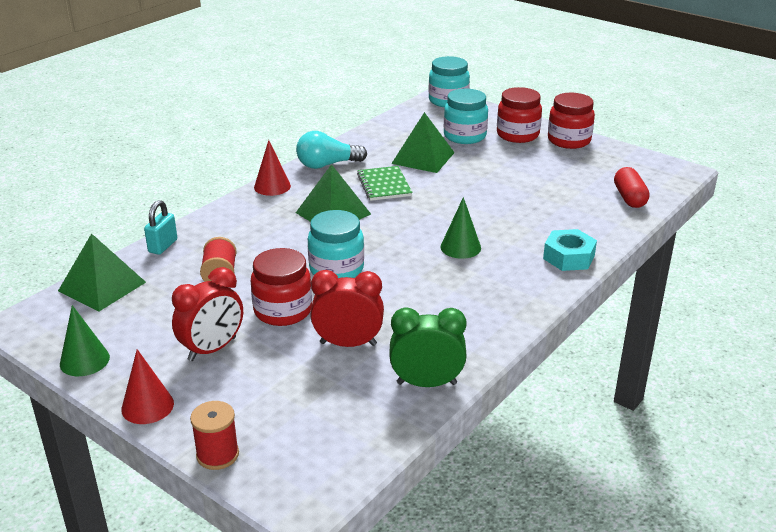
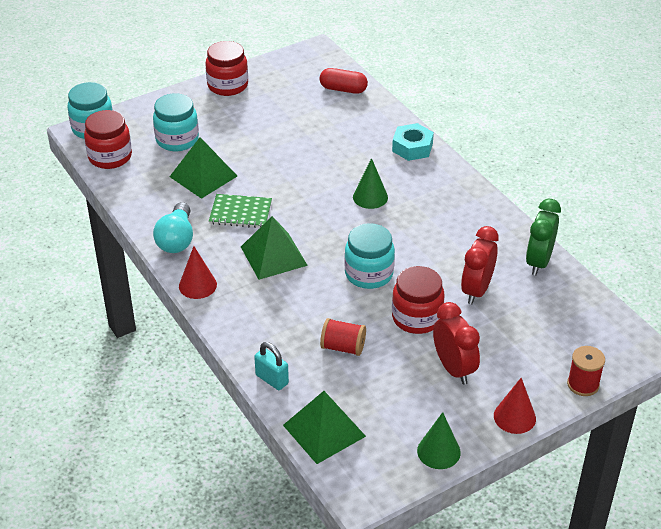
camera: 70 degrees left, 10 degrees up
red jar [497,87,542,143] -> red jar moved to [84,110,132,169]

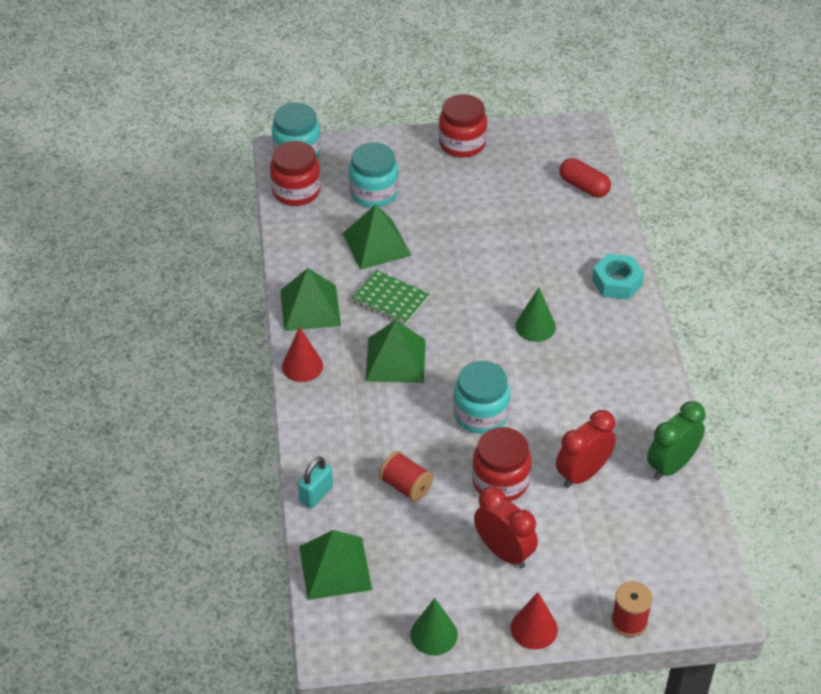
camera: 25 degrees right, 5 degrees up
turquoise light bulb [153,202,193,253] -> green pyramid [280,268,341,331]
turquoise padlock [254,342,289,390] -> turquoise padlock turned 60 degrees clockwise [298,456,333,508]
red clock [433,302,480,385] -> red clock turned 45 degrees counterclockwise [474,487,538,568]

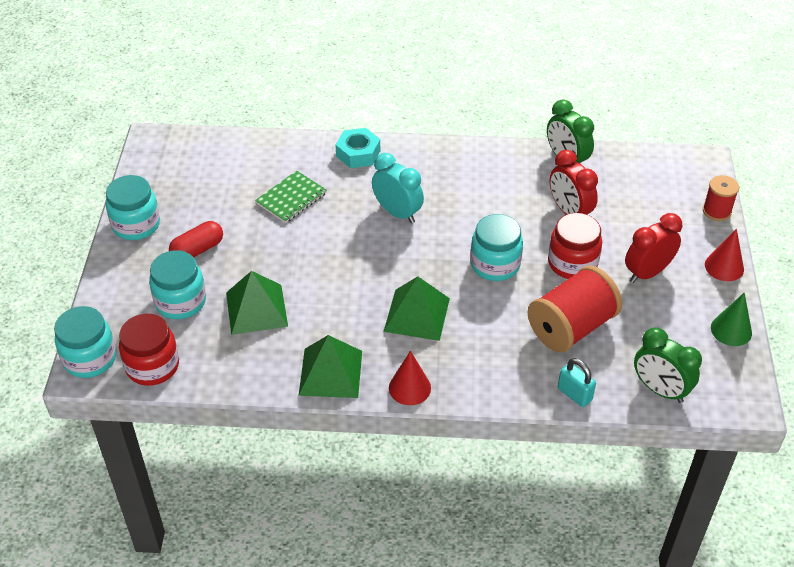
camera: 80 degrees left, 0 degrees up
green pyramid [299,530,372,600] -> green clock [634,327,702,403]
green notebook [351,270,430,325] -> green notebook moved to [255,171,327,223]
red spool [379,451,433,502] -> red spool [528,266,622,353], size x1.86
red jar [439,94,487,158] -> turquoise jar [106,175,160,240]
green cone [515,287,556,342] -> turquoise clock [372,153,424,223]
red capsule [559,158,611,198] -> red capsule moved to [169,221,223,257]

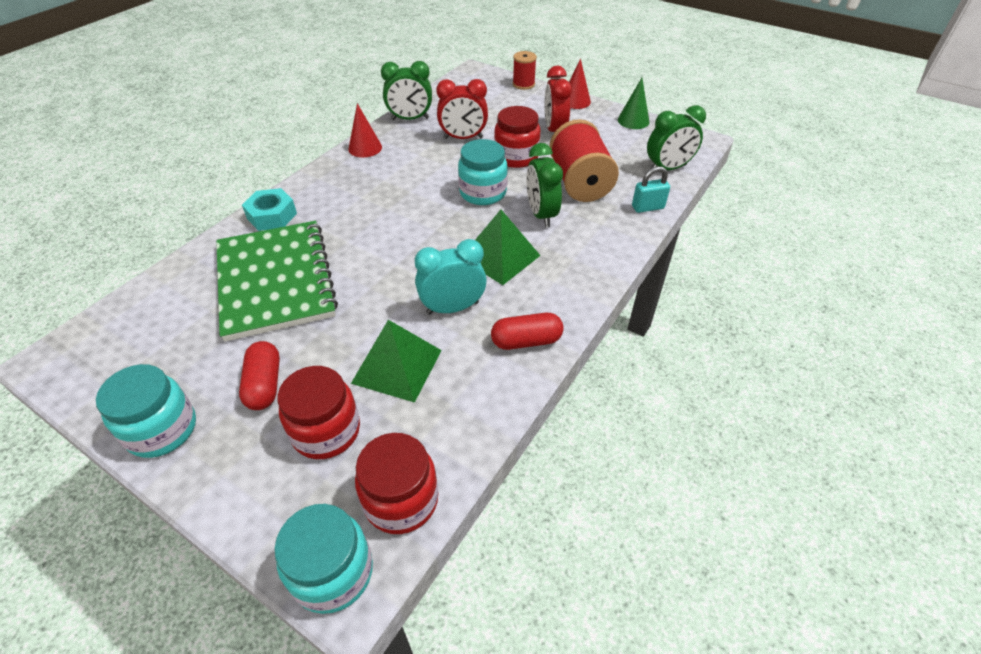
camera: 60 degrees left, 0 degrees up
turquoise jar [149,250,206,319] -> red jar [277,366,360,459]
green notebook [255,171,327,223] -> green notebook [216,221,338,342], size x2.05
green pyramid [299,335,362,398] -> red capsule [491,313,564,350]
turquoise clock [372,153,424,223] -> turquoise clock moved to [415,239,487,315]
red cone [389,351,431,405] -> red cone moved to [348,103,382,157]
none -> green clock [527,143,563,227]

